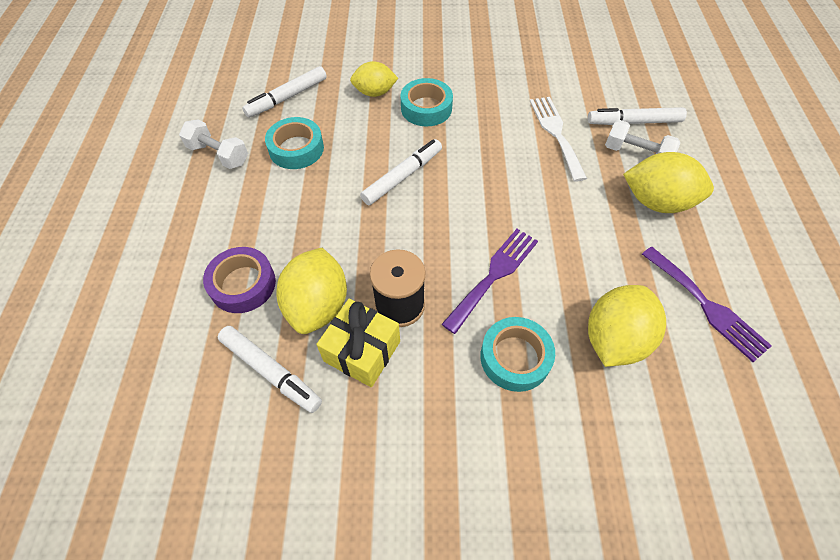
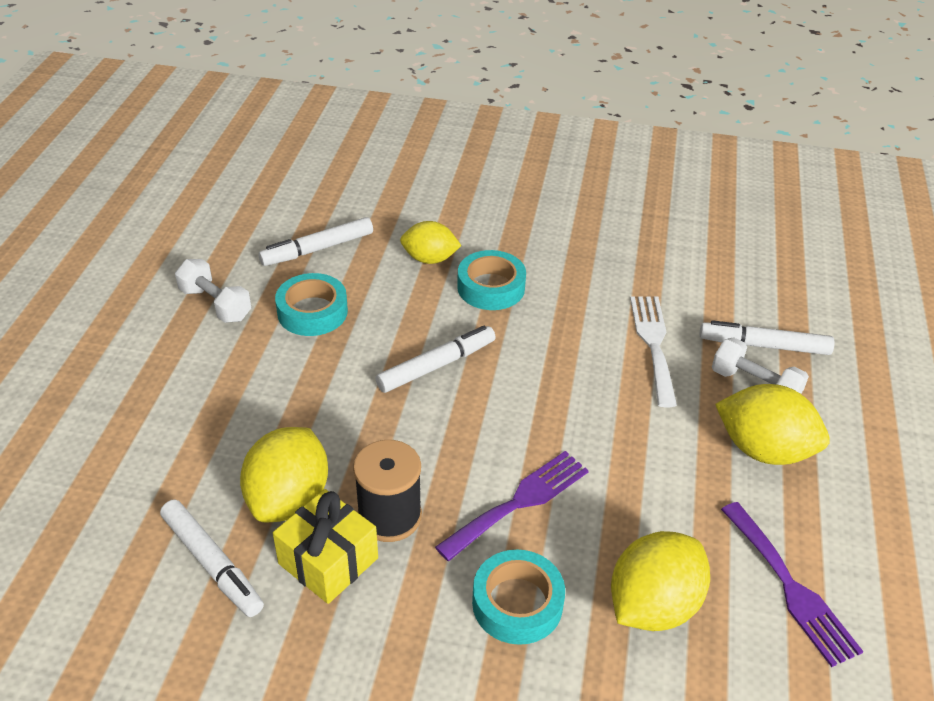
camera: 10 degrees right, 15 degrees down
purple tape [203,247,276,313] -> none

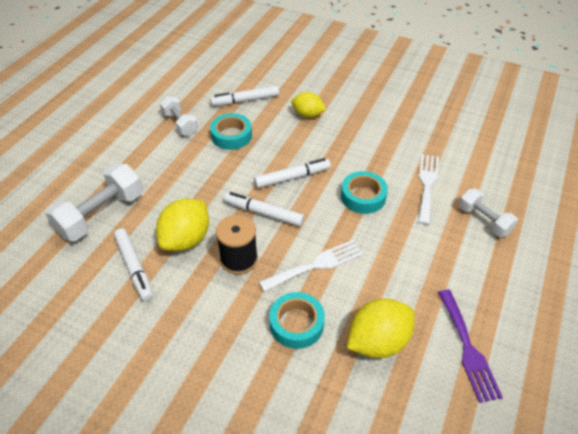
camera: 15 degrees right, 5 degrees up
yellow gift [273,489,378,604] -> none
purple fork [435,451,589,561] -> white fork [259,240,363,292]
turquoise tape [457,250,526,310] -> turquoise tape moved to [341,171,388,214]
white marker [700,320,835,355] -> white marker moved to [224,192,304,226]
yellow lemon [715,384,830,465] -> none
none -> white dumbbell [45,163,143,241]

